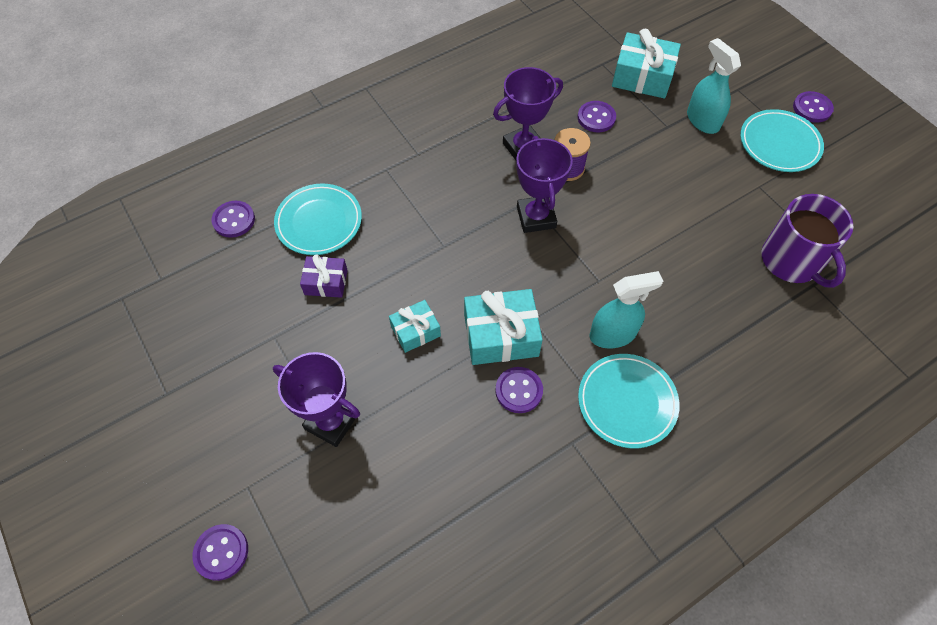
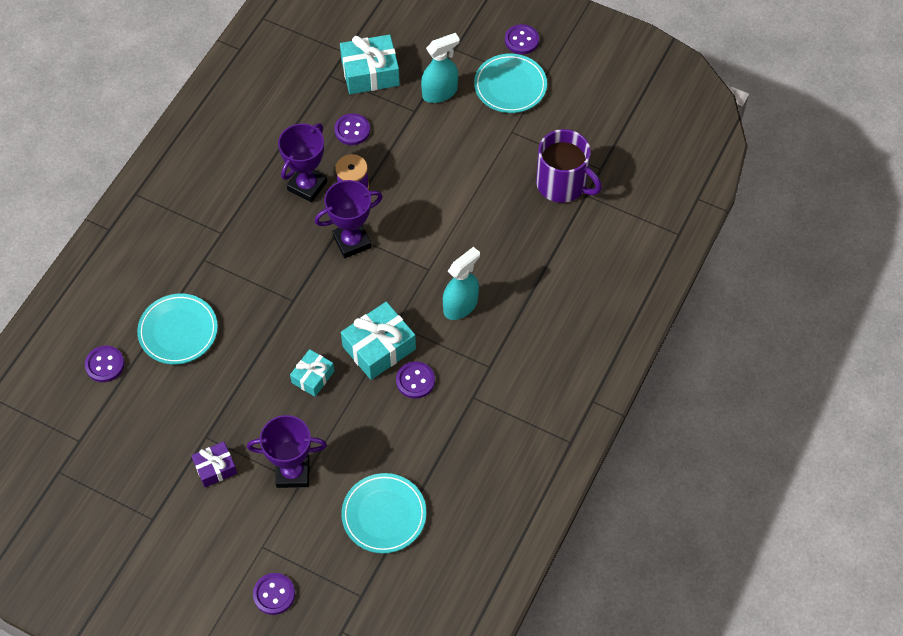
camera: 30 degrees left, 0 degrees up
purple gift [300,255,348,298] -> purple gift moved to [191,441,237,487]
purple trophy [516,136,573,233] -> purple trophy turned 75 degrees counterclockwise [315,180,383,258]
turquoise plate [578,354,680,448] -> turquoise plate moved to [341,473,427,553]
turquoise spray bottle [687,38,741,134] -> turquoise spray bottle turned 120 degrees clockwise [421,33,460,103]

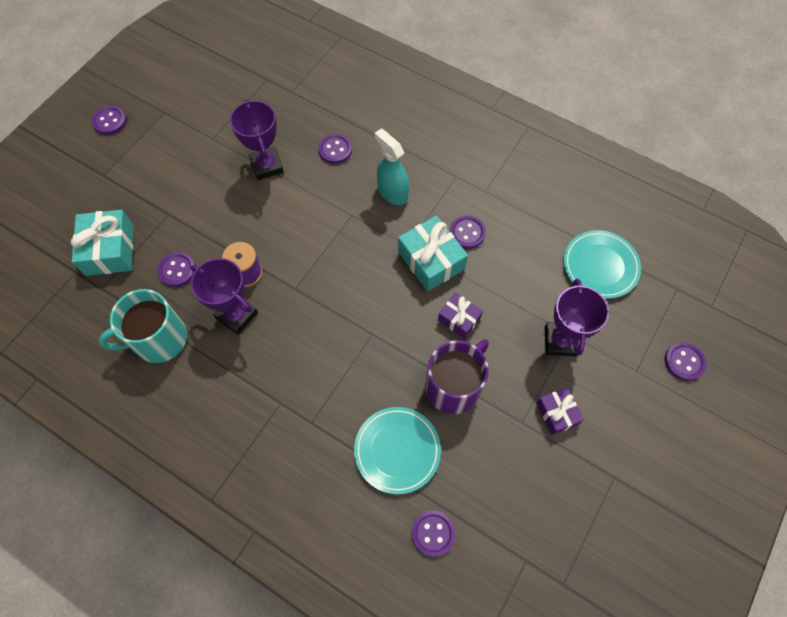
camera: 85 degrees left, 5 degrees up
turquoise gift [290,349,334,397] -> purple gift [438,293,483,339]
purple trophy [315,180,383,258] -> purple trophy moved to [230,99,284,180]
turquoise spray bottle [421,33,460,103] -> none
turquoise plate [474,54,547,113] -> none
purple mug [536,129,602,203] -> purple mug moved to [425,339,489,414]
none -> turquoise mug [98,289,187,363]
none -> purple button [318,134,352,164]

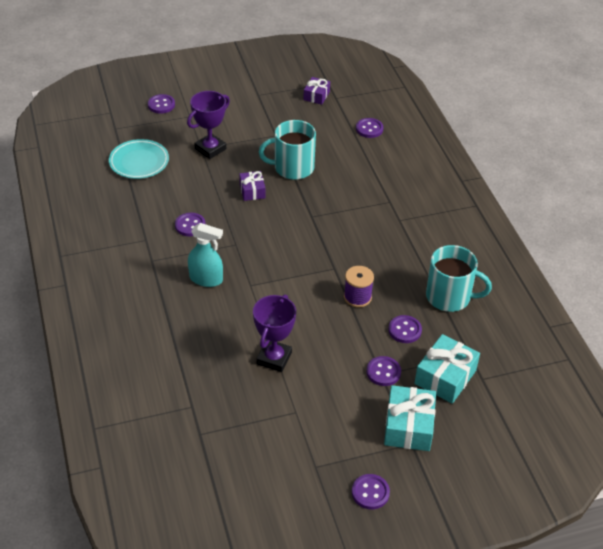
camera: 140 degrees left, 20 degrees down
purple trophy [190,258,258,335] -> none
purple button [318,134,352,164] -> purple button moved to [367,356,401,386]
turquoise plate [354,407,441,494] -> none
turquoise spray bottle [375,128,409,205] -> turquoise spray bottle turned 75 degrees counterclockwise [188,223,223,287]
turquoise gift [398,215,468,291] -> turquoise gift moved to [384,385,436,451]
purple mug [425,339,489,414] -> turquoise mug [259,120,316,180]
purple gift [536,387,584,435] -> purple gift moved to [303,77,330,105]

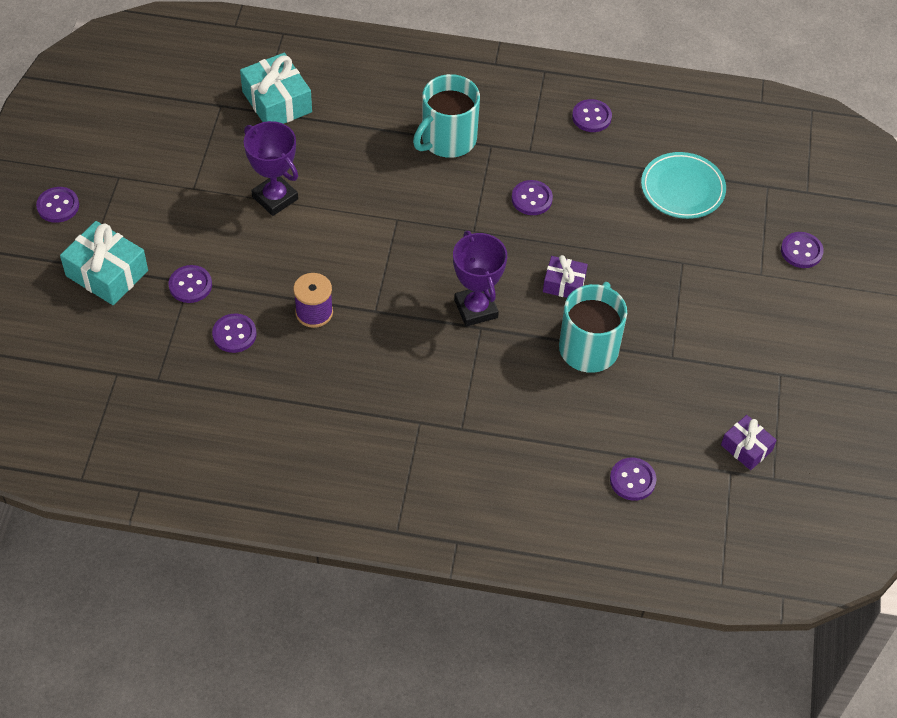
camera: 115 degrees right, 10 degrees up
purple trophy [187,91,230,159] -> purple trophy moved to [453,231,507,326]
turquoise spray bottle [188,223,223,287] -> none
turquoise gift [414,334,480,404] -> turquoise gift moved to [240,53,312,124]
turquoise mug [426,245,492,312] -> turquoise mug moved to [413,74,480,158]
none -> purple button [572,99,612,132]

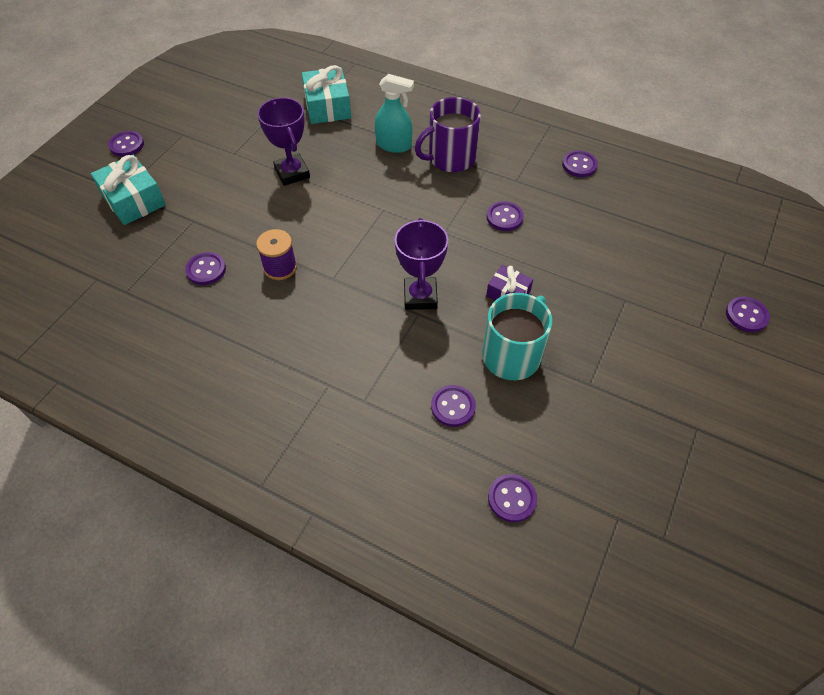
camera: 20 degrees right, 0 degrees up
purple button [169,265,212,303] -> purple button moved to [431,385,476,427]
turquoise mug [413,74,480,158] -> purple mug [415,97,481,172]
turquoise plate [641,152,726,219] -> none
purple gift [721,415,777,470] -> none
none -> turquoise spray bottle [375,74,414,153]

